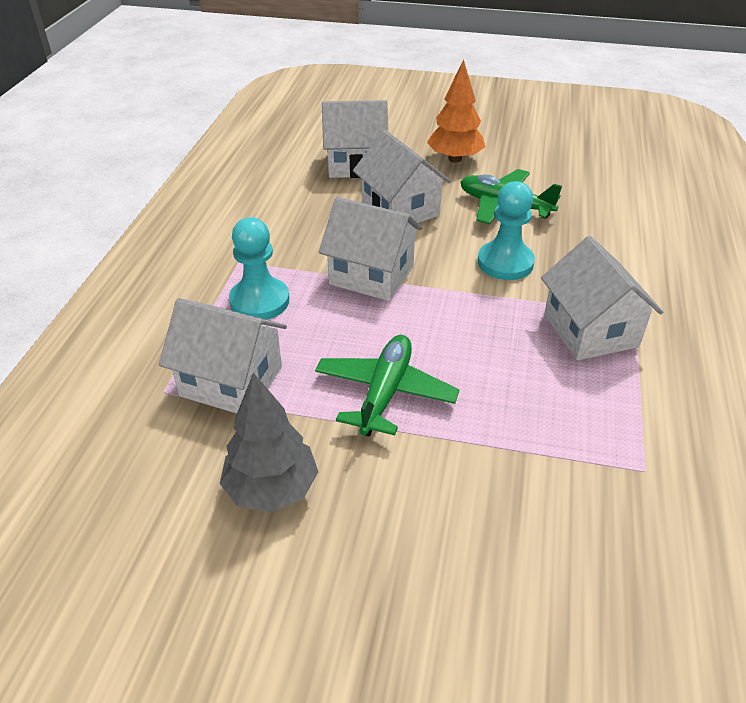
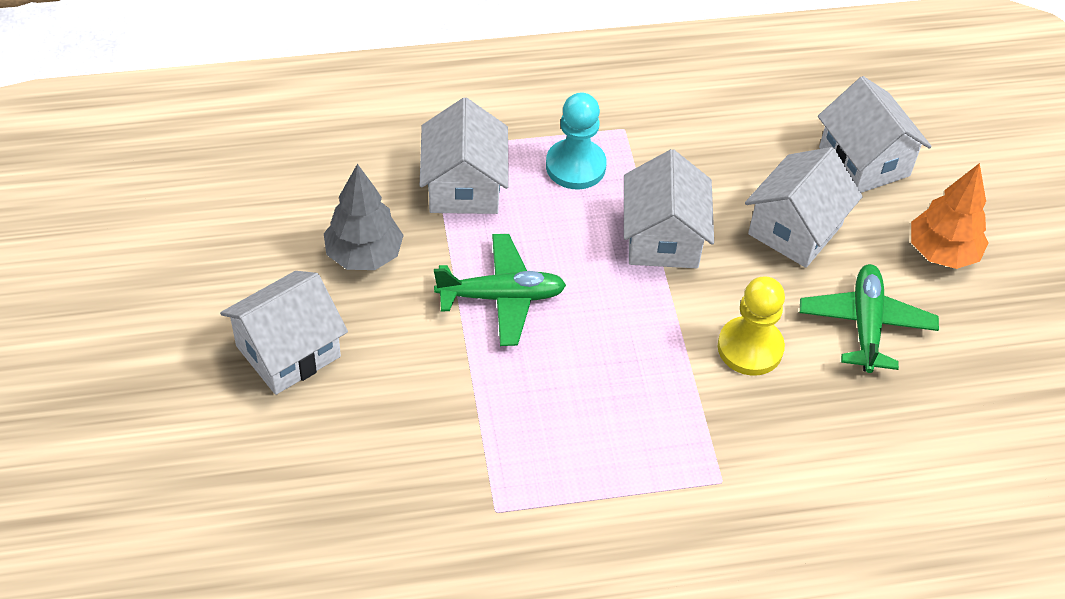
camera: 65 degrees right, 10 degrees up
turquoise pawn [478,181,535,280] -> yellow pawn [718,277,785,376]
white house [541,236,663,360] -> white house moved to [220,271,348,395]

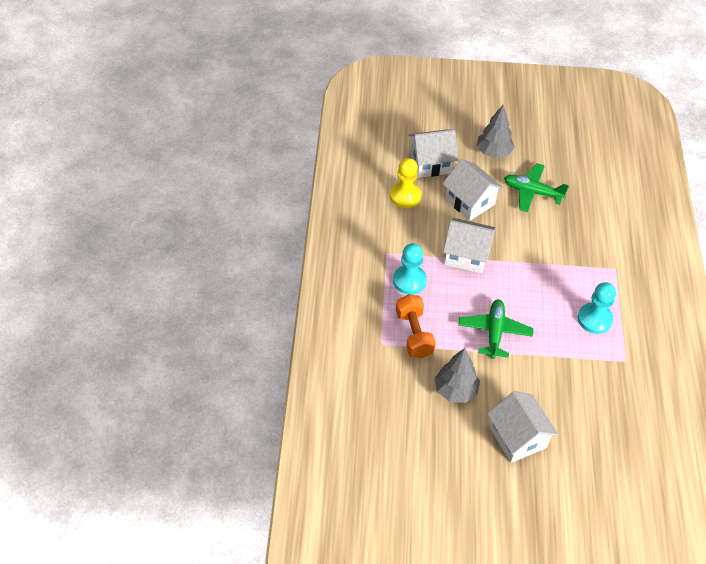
camera: 75 degrees left, 0 degrees up
white house [420,98,509,214] -> orange dumbbell [396,294,436,358]
yellow pawn [718,277,785,376] -> yellow pawn moved to [390,158,421,208]
orange tree [911,163,988,269] -> grey tree [477,105,515,158]
none -> turquoise pawn [578,282,616,334]

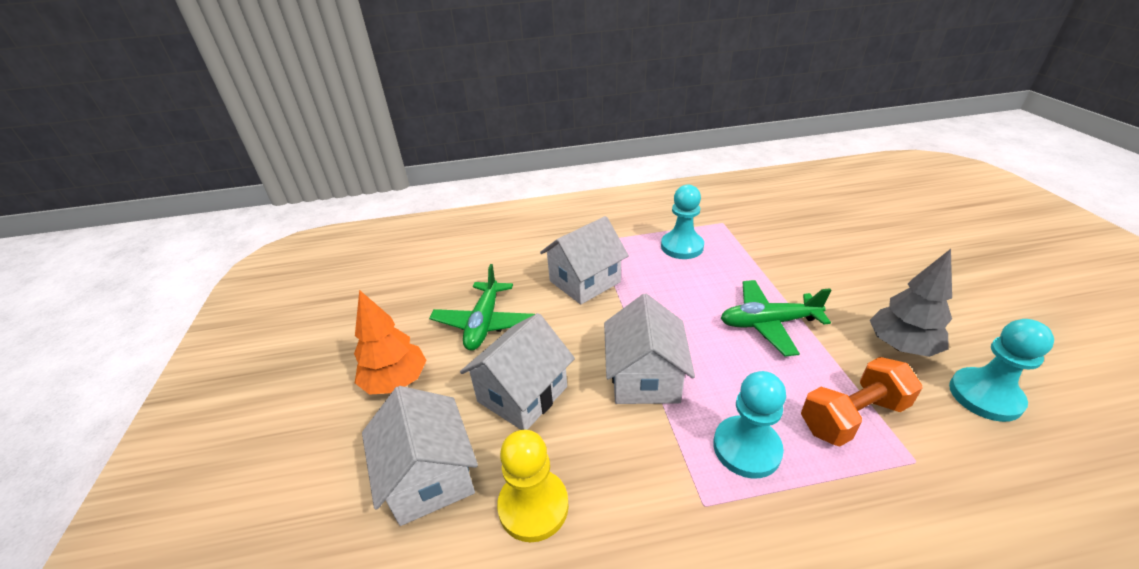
camera: 100 degrees left, 15 degrees down
grey tree [477,105,515,158] -> orange tree [354,290,427,395]
white house [487,391,558,463] -> white house moved to [540,216,629,304]
none -> turquoise pawn [949,319,1054,422]

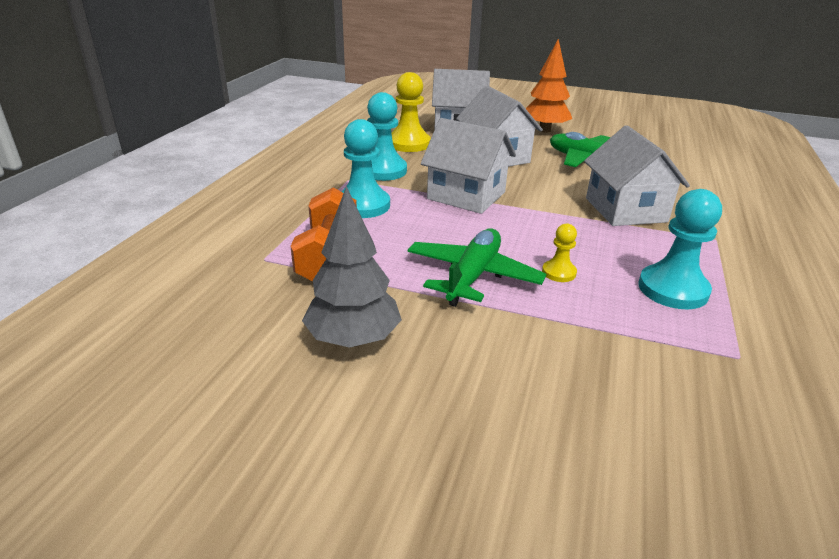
camera: 115 degrees right, 5 degrees down
turquoise pawn [949,319,1054,422] -> turquoise pawn moved to [367,92,407,181]
none -> yellow pawn [542,223,577,282]

